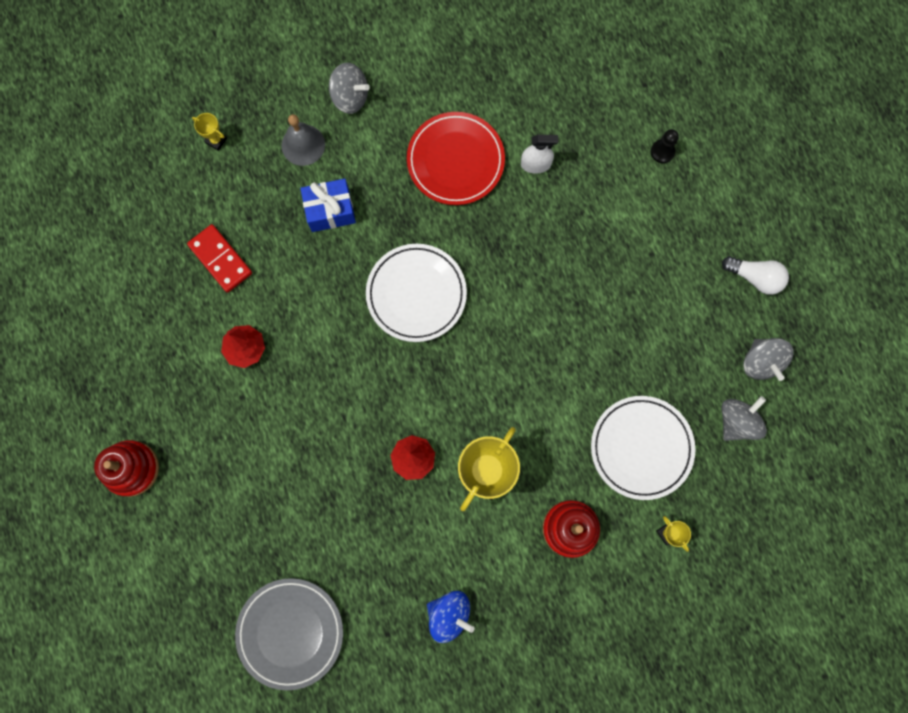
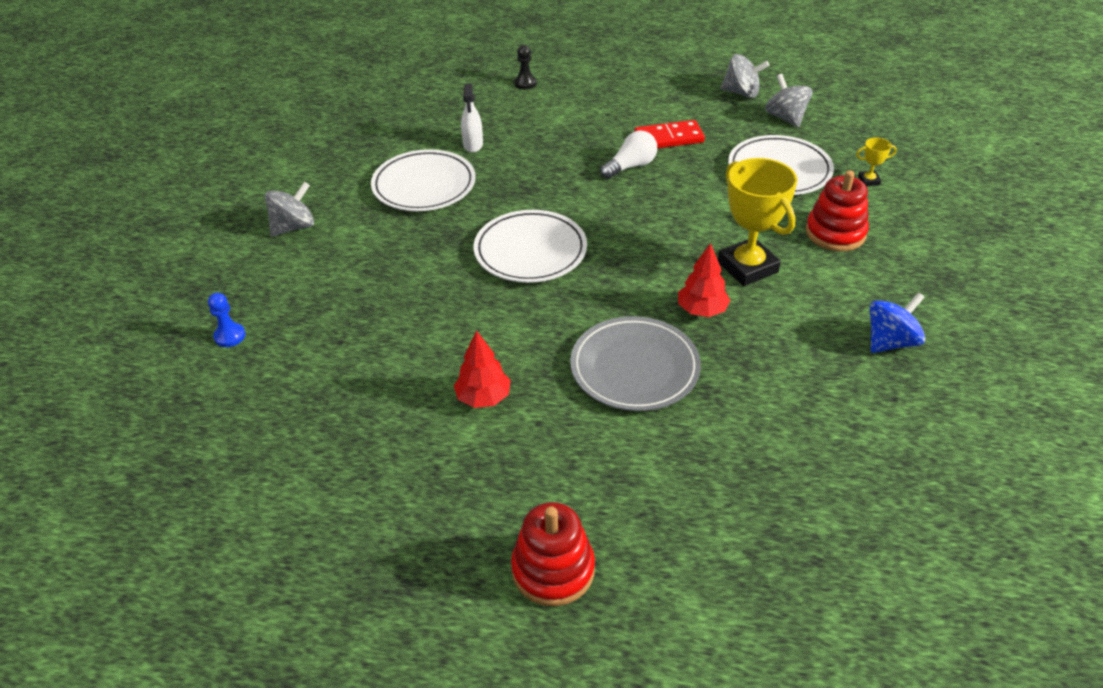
camera: 60 degrees left, 35 degrees down
red domino [187,224,252,293] -> red domino moved to [634,120,705,148]
yellow trophy [192,113,227,151] -> blue pawn [208,293,246,347]
grey plate [235,578,343,690] -> grey plate moved to [570,316,701,411]
grey bell [281,114,325,166] -> none
blue gift [300,179,356,232] -> none
red plate [407,112,505,205] -> white plate [371,149,476,211]
white spray bottle [521,135,558,174] -> white spray bottle turned 150 degrees clockwise [461,84,483,153]
white light bulb [722,256,789,295] -> white light bulb moved to [600,131,657,179]

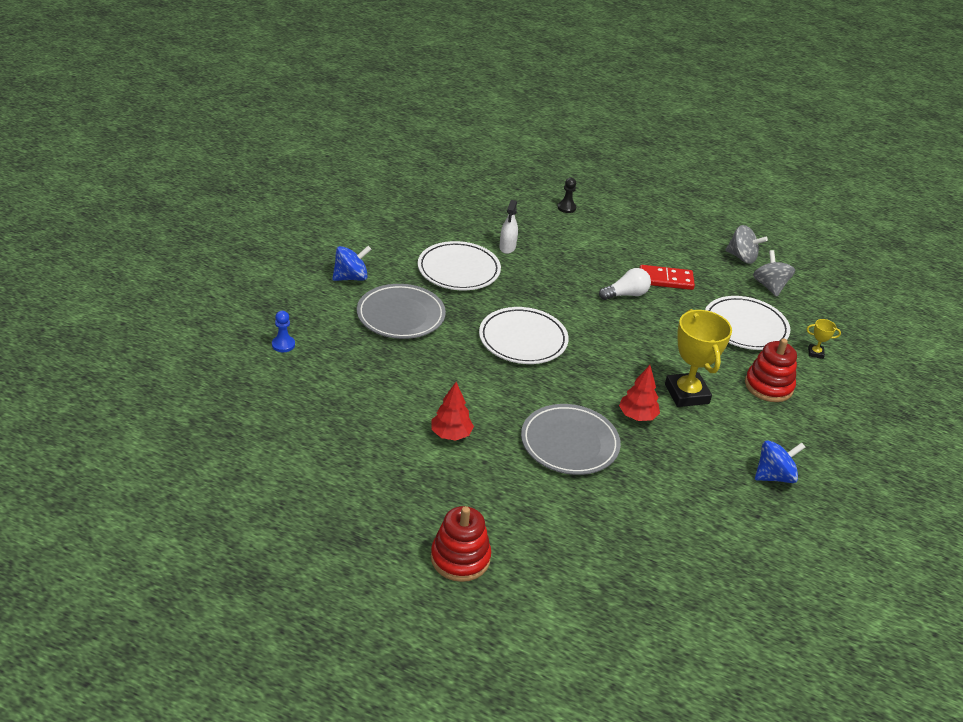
camera: 10 degrees right, 5 degrees down
grey spinning top [265,182,314,236] -> blue spinning top [332,246,372,281]
none -> grey plate [357,284,446,339]

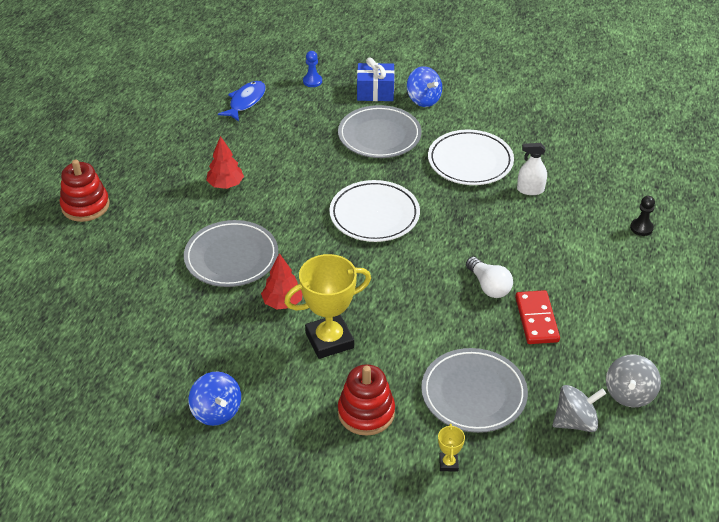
camera: 85 degrees right, 5 degrees up
white plate [705,296,790,350] -> grey plate [421,348,528,433]
none -> blue fish [218,81,266,122]
none -> blue gift [357,57,395,101]

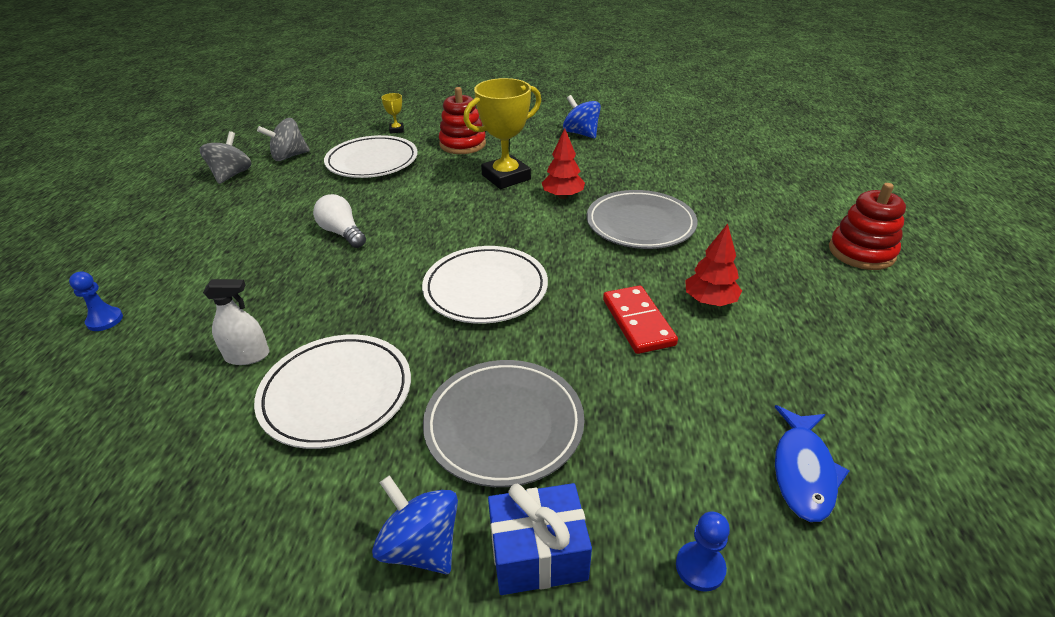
camera: 170 degrees right, 5 degrees down
grey plate [421,348,528,433] -> white plate [324,135,418,178]
red domino [515,290,560,344] -> red domino moved to [603,285,678,354]
black pawn [630,196,655,236] -> blue pawn [69,271,123,331]

